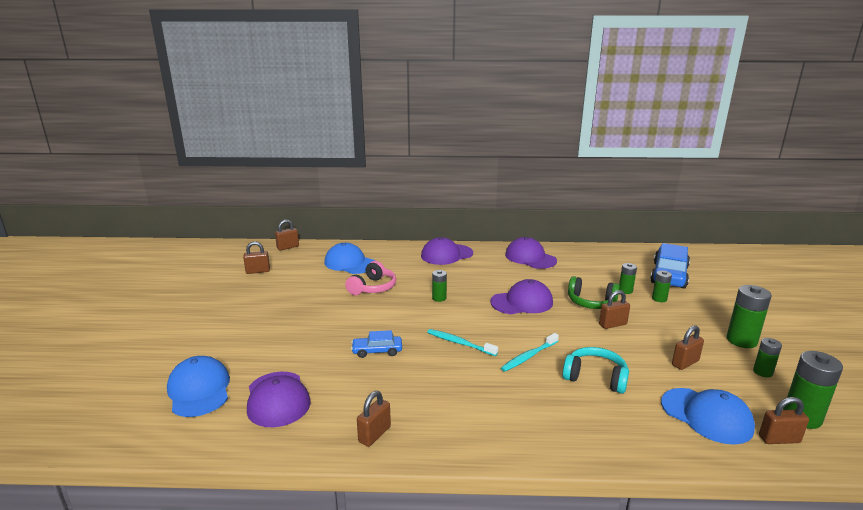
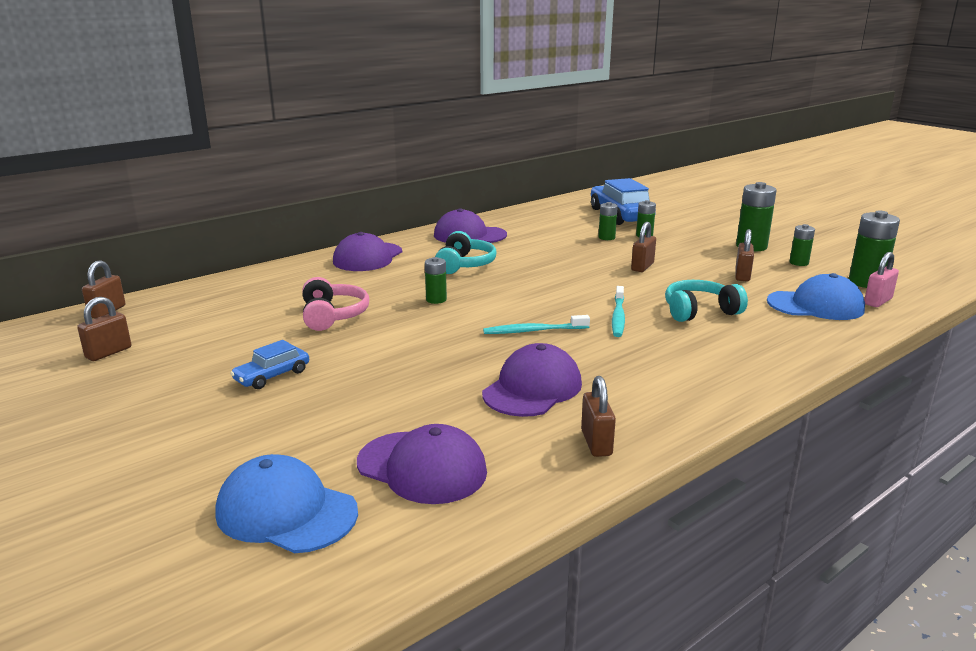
camera: 40 degrees left, 0 degrees up
blue cap [324,243,375,274] -> none
blue car [351,330,402,358] -> blue car moved to [230,340,309,389]
purple cap [490,279,553,314] -> purple cap moved to [482,343,582,417]
green headphones [568,276,620,309] -> none
brown padlock [759,397,809,444] -> pink padlock [864,252,899,307]
none -> turquoise headphones [435,231,496,274]

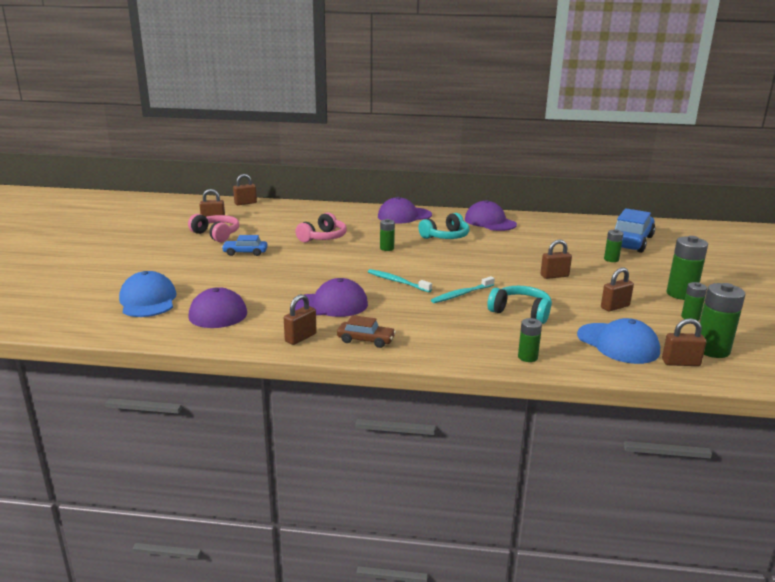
camera: 45 degrees right, 0 degrees up
green battery [598,202,618,240] -> green battery moved to [518,318,542,362]
pink padlock [864,252,899,307] -> brown padlock [662,318,707,366]
none -> pink headphones [188,214,239,242]
none -> brown car [337,315,396,348]

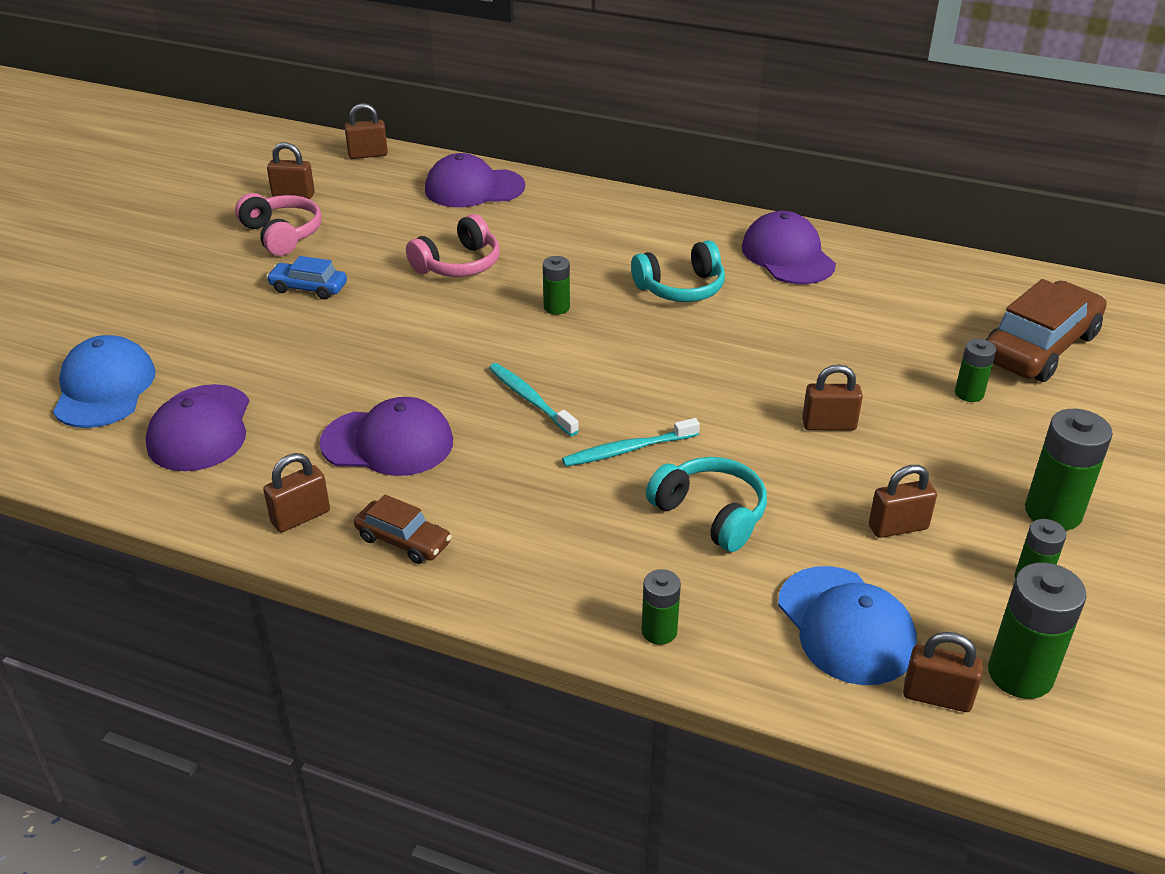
camera: 15 degrees right, 15 degrees up
purple cap [378,197,432,224] -> purple cap moved to [425,153,525,207]
blue car [615,208,655,253] -> brown car [986,279,1107,382]

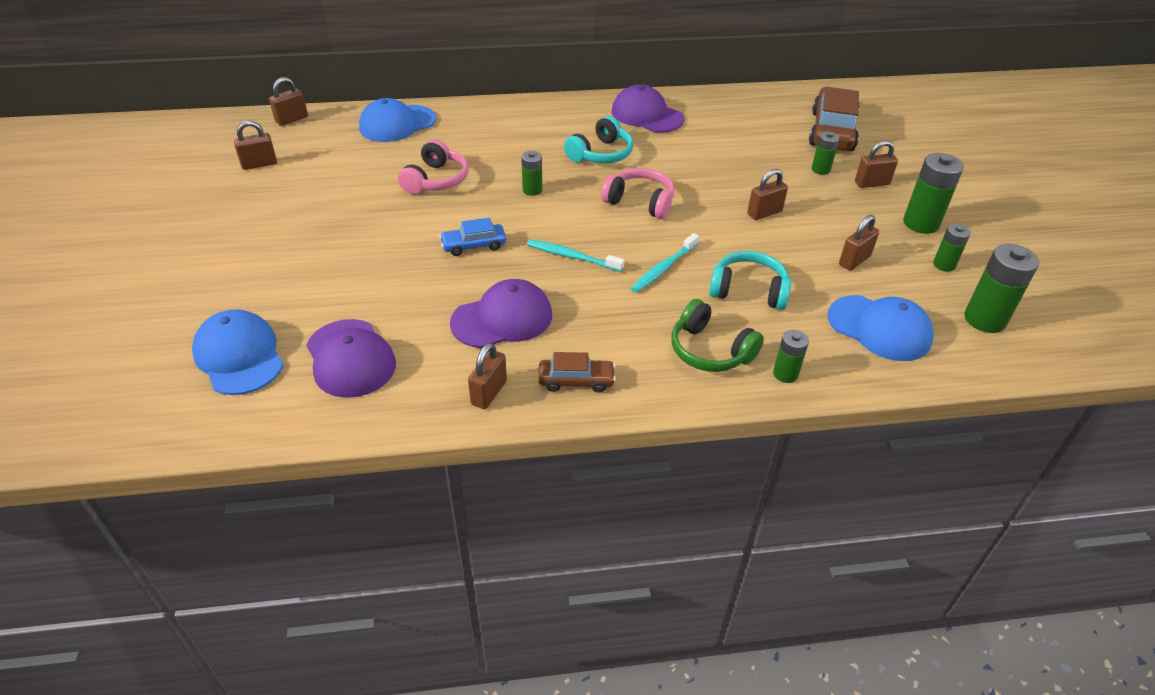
camera: 30 degrees left, 5 degrees up
pink headphones [235,193,322,256] -> pink headphones moved to [601,168,674,219]
blue car [266,256,347,300] -> blue car moved to [439,218,506,256]
purple cap [425,153,525,207] -> blue cap [359,98,436,142]
brown padlock [903,632,983,712] -> brown padlock moved to [855,140,898,188]
none -> green headphones [671,299,764,372]

